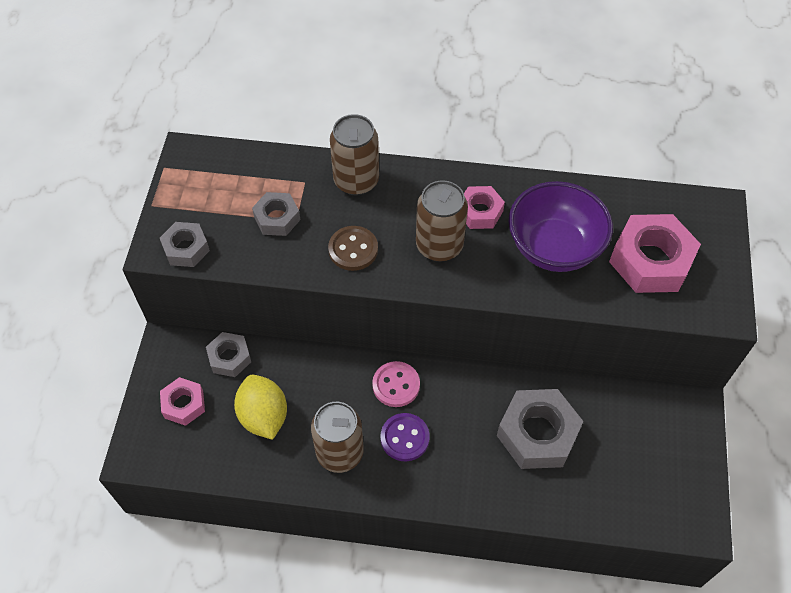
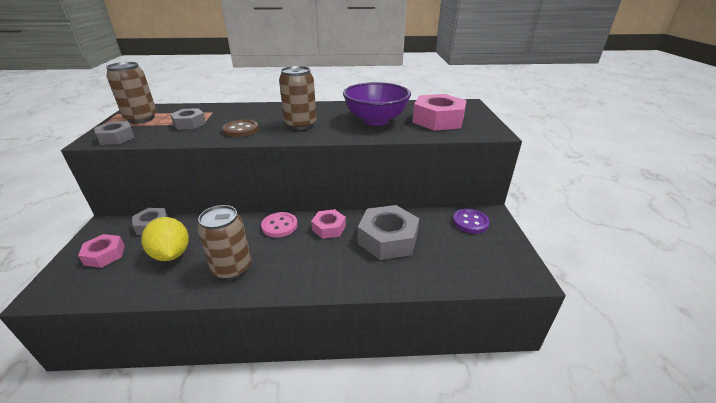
camera: 10 degrees left, 25 degrees down
brown can [330,114,379,195] -> brown can moved to [106,62,157,123]
purple button [381,413,430,461] -> purple button moved to [453,209,490,234]
pink nut [464,186,505,229] -> pink nut moved to [311,209,346,239]

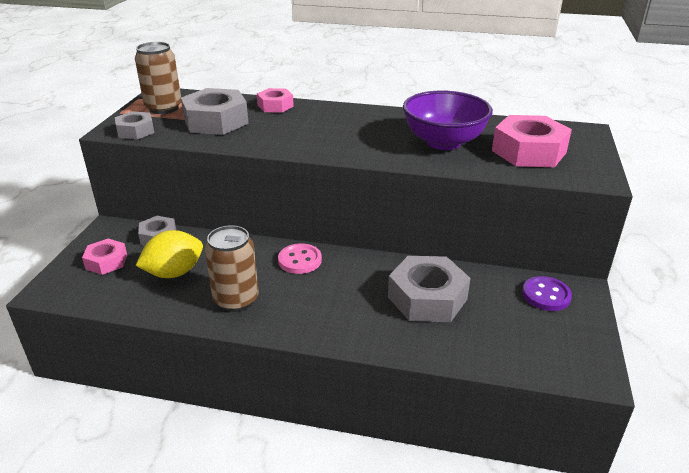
camera: 15 degrees right, 0 degrees up
yellow lemon [141,217,189,261] -> yellow lemon turned 75 degrees clockwise [136,230,203,278]
grey nut [170,108,206,130] -> grey nut [181,88,249,135], size x1.75
brown button [222,120,259,137] -> none
brown can [279,66,317,130] -> none
pink nut [311,209,346,239] -> pink nut moved to [257,88,294,113]

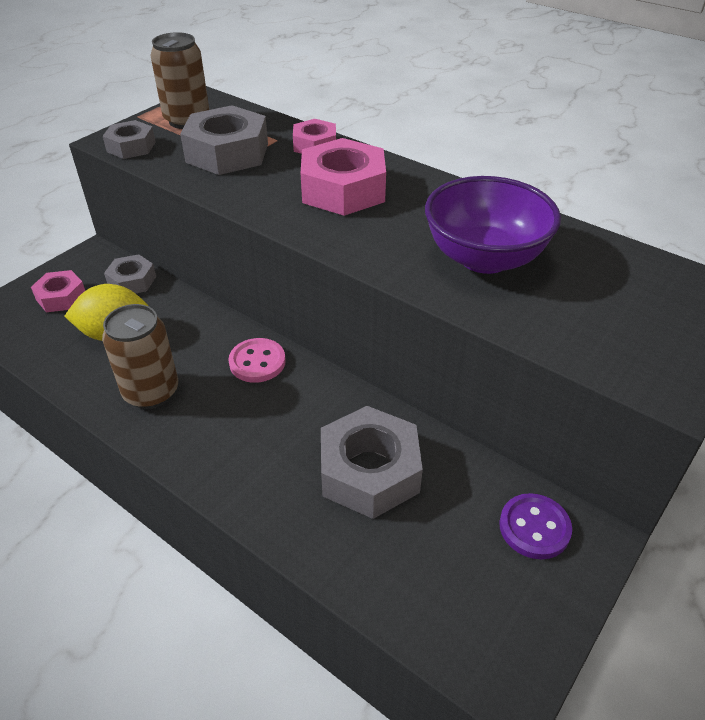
camera: 25 degrees right, 10 degrees up
pink nut [492,115,572,167] -> pink nut moved to [301,138,386,216]

